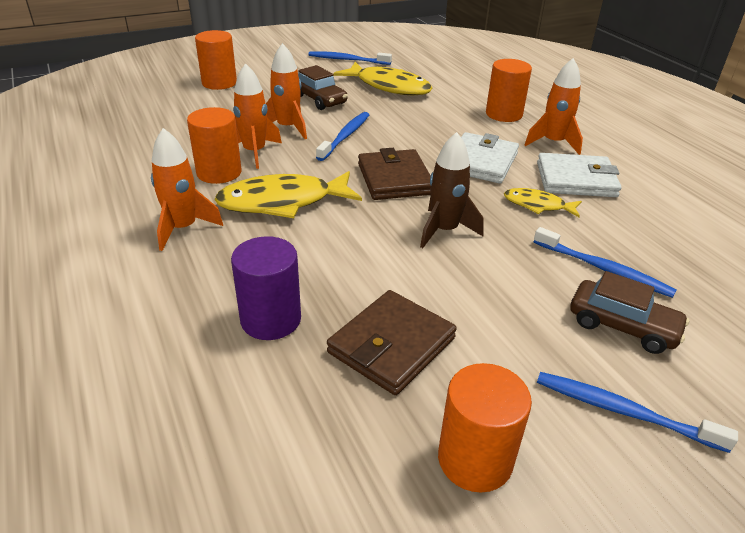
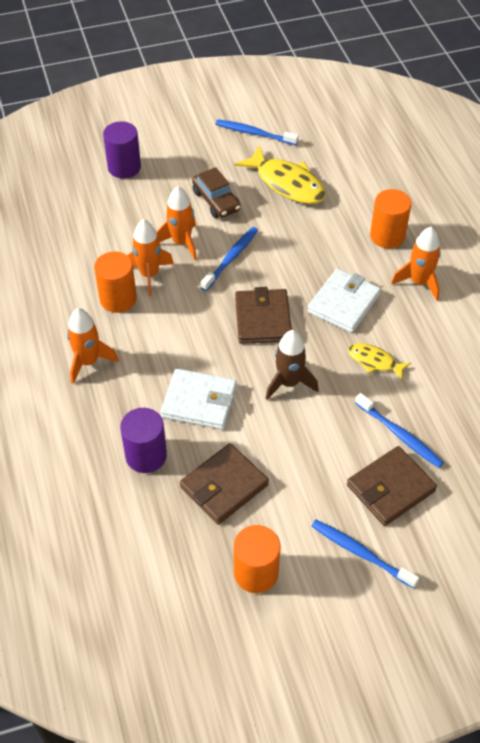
camera: 10 degrees right, 15 degrees up
orange cylinder [195,30,237,90] -> purple cylinder [103,121,141,178]
yellow fish [214,171,362,218] -> none
white wallet [537,153,621,197] -> white wallet moved to [161,369,237,430]
brown car [570,271,689,354] -> brown wallet [347,446,437,526]

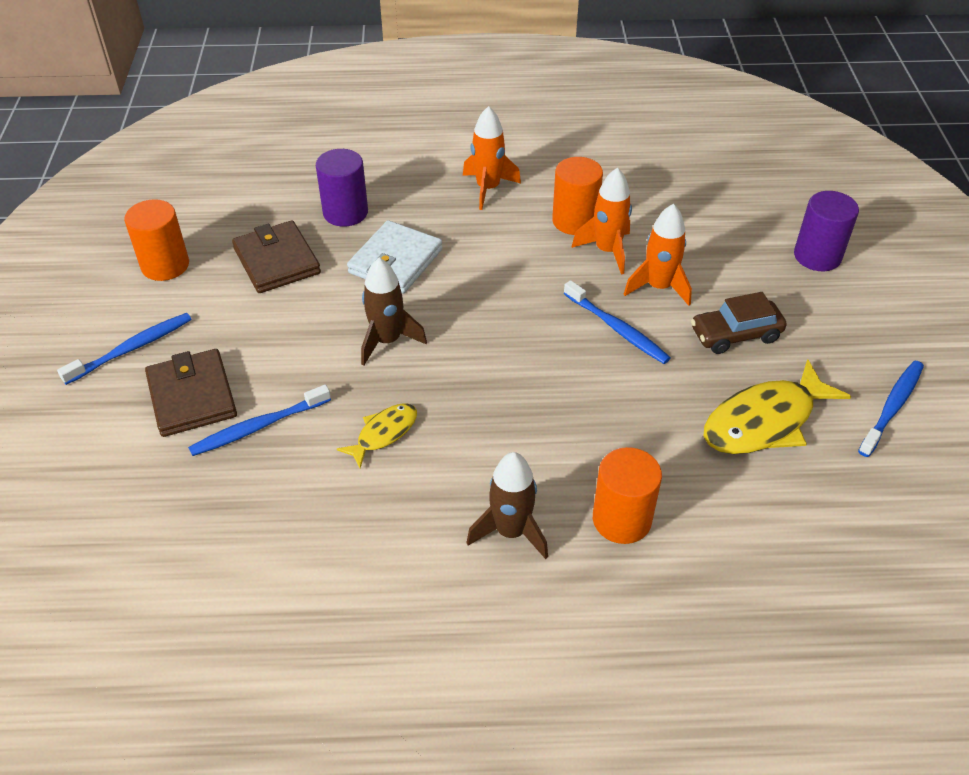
camera: 105 degrees right, 5 degrees down
brown wallet [235,287,292,344] -> none
white wallet [307,269,381,333] -> none
orange rocket [391,226,441,301] -> brown rocket [466,452,548,559]

